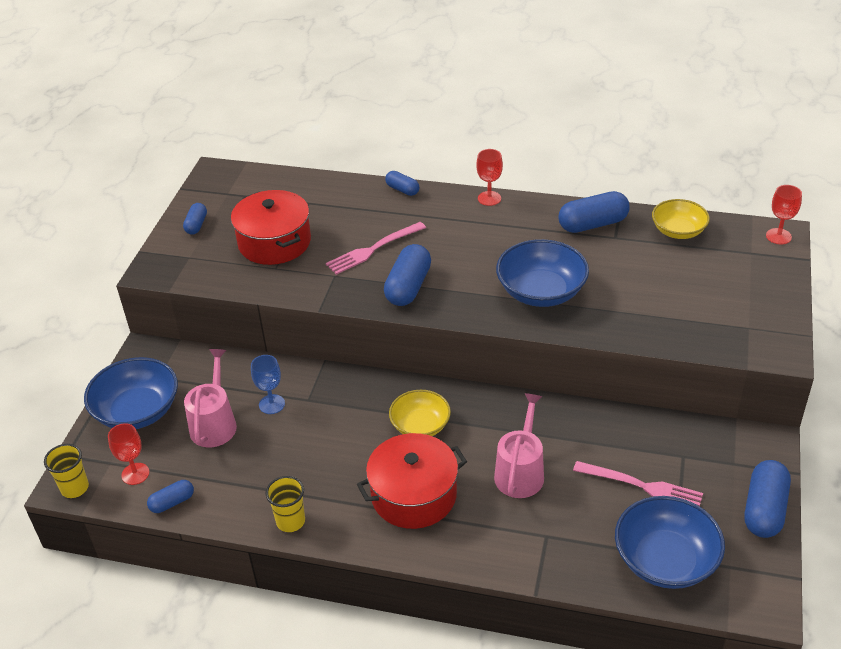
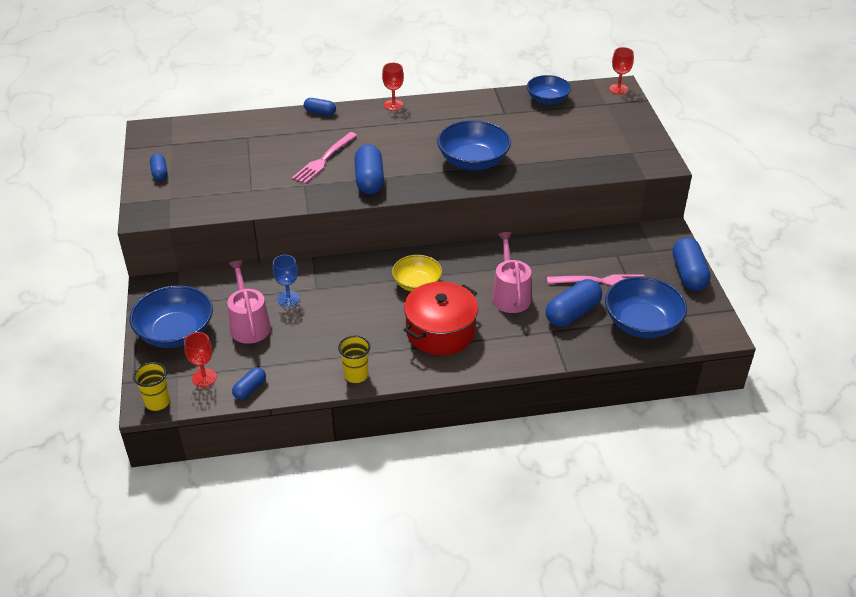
camera: 25 degrees left, 0 degrees up
red pot [231,190,311,265] -> none
blue capsule [558,191,629,233] -> blue capsule moved to [546,279,602,327]
yellow bowl [652,199,710,239] -> blue bowl [527,75,571,105]

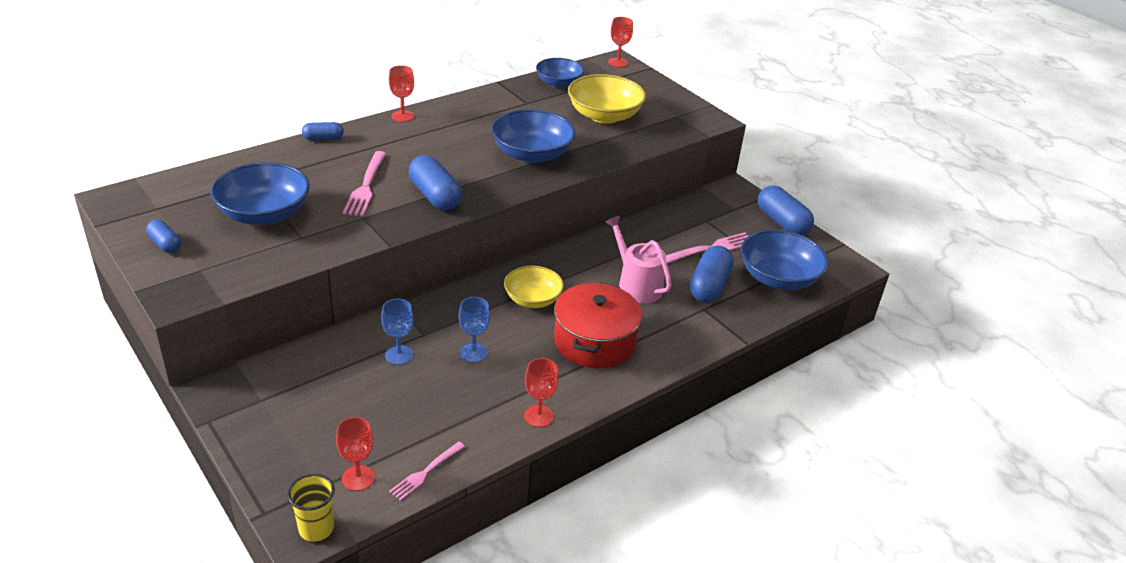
camera: 30 degrees left, 5 degrees down
blue bowl [130,285,213,348] -> blue bowl moved to [211,162,310,225]
pink watering can [228,260,271,344] -> none
blue capsule [232,367,266,400] -> pink fork [389,442,465,501]
yellow cup [338,336,370,383] -> red goblet [524,358,558,427]
none -> blue goblet [459,297,490,362]
none -> yellow bowl [568,74,646,124]

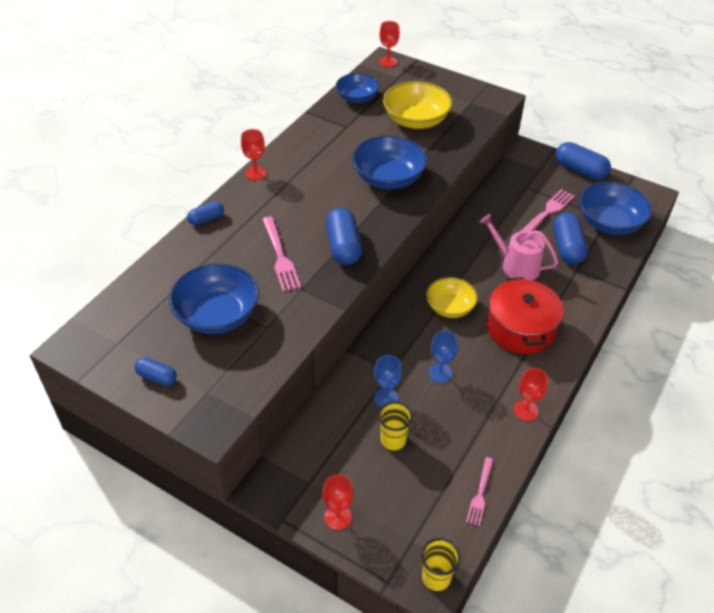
camera: 20 degrees left, 10 degrees up
red goblet [336,417,375,491] -> red goblet moved to [322,475,354,530]
blue capsule [409,155,462,210] -> blue capsule turned 45 degrees clockwise [326,208,362,265]
none -> yellow cup [378,402,413,450]

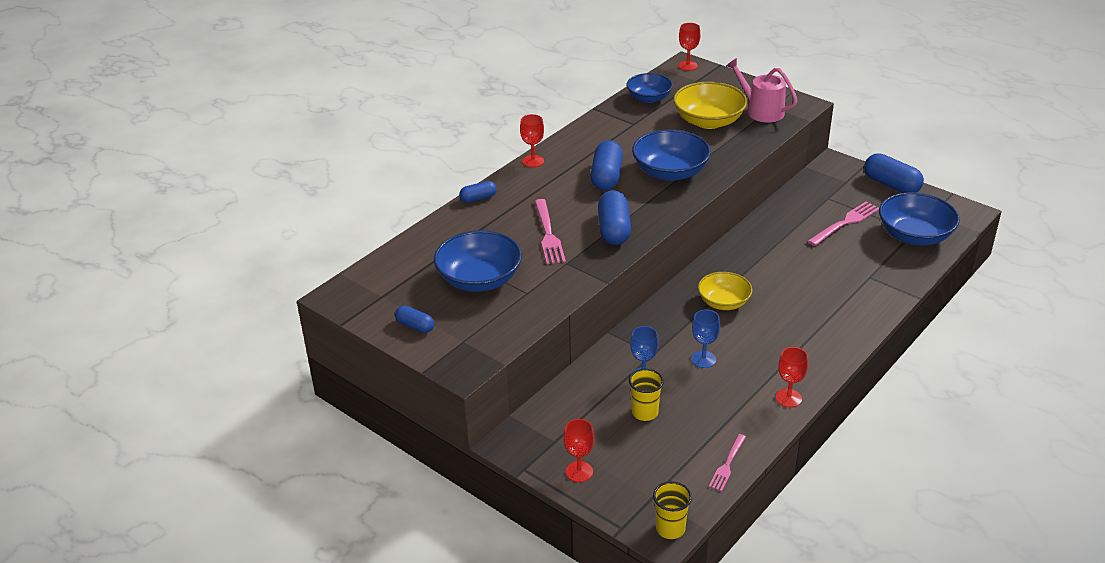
camera: 10 degrees right, 10 degrees down
pink watering can [479,214,558,280] -> pink watering can moved to [726,58,798,123]
red pot [487,277,564,354] -> none
blue capsule [553,212,588,264] -> blue capsule moved to [590,140,623,190]

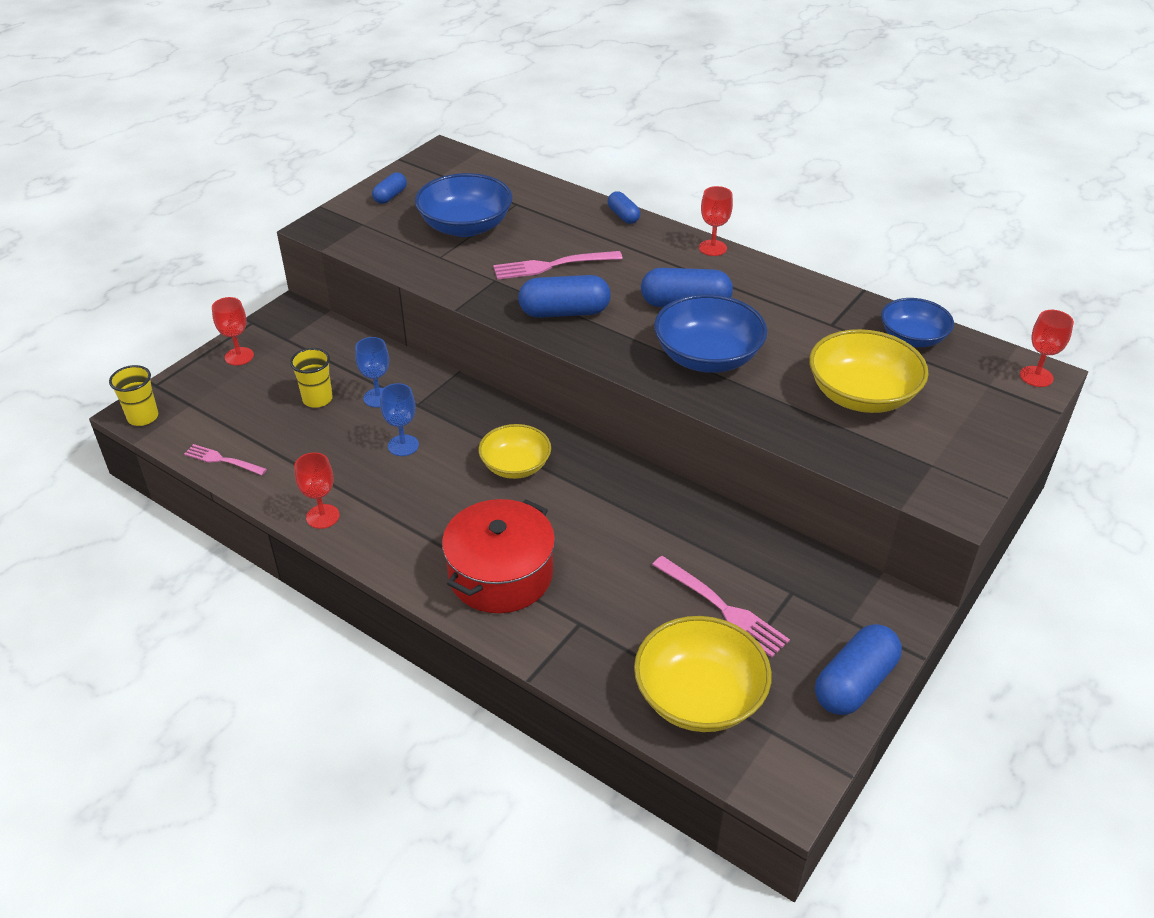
camera: 85 degrees right, 5 degrees up
pink watering can [726,58,798,123] -> none
blue bowl [879,192,960,245] -> yellow bowl [634,616,772,732]
none -> red pot [442,499,555,613]

